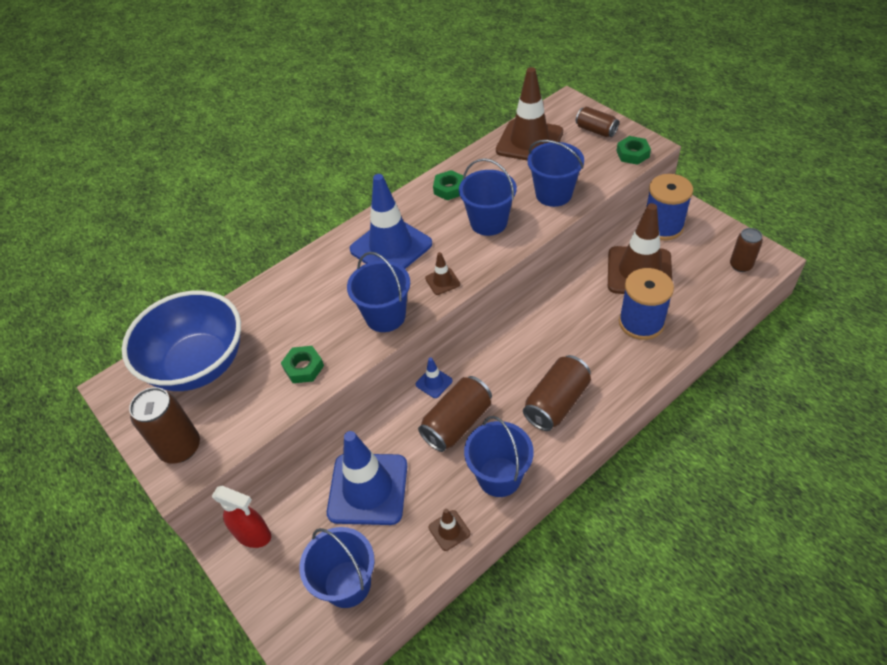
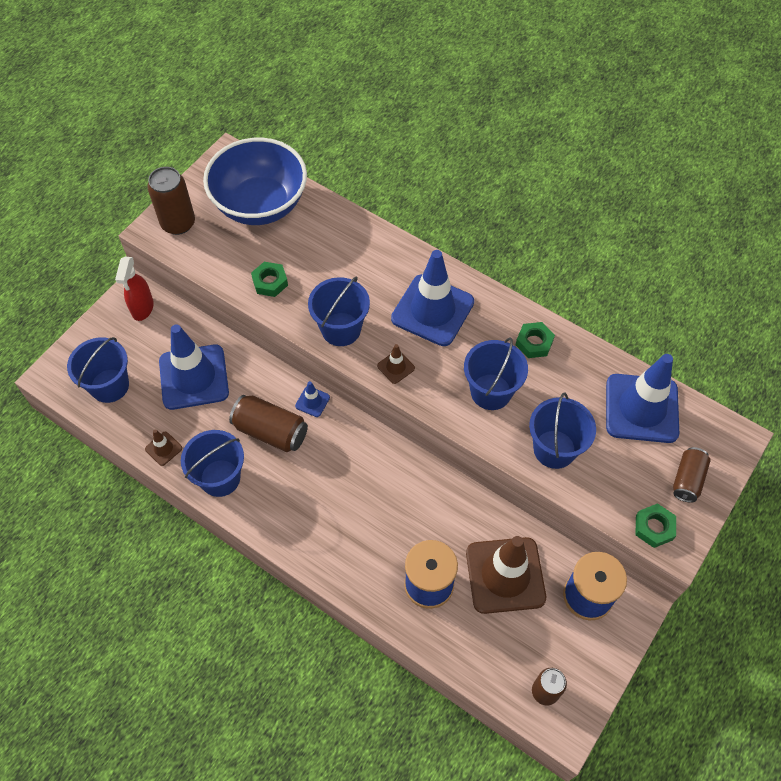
camera: 70 degrees right, 10 degrees up
brown traffic cone [496,67,563,160] -> blue traffic cone [606,354,679,443]
brown can [523,355,591,431] -> none

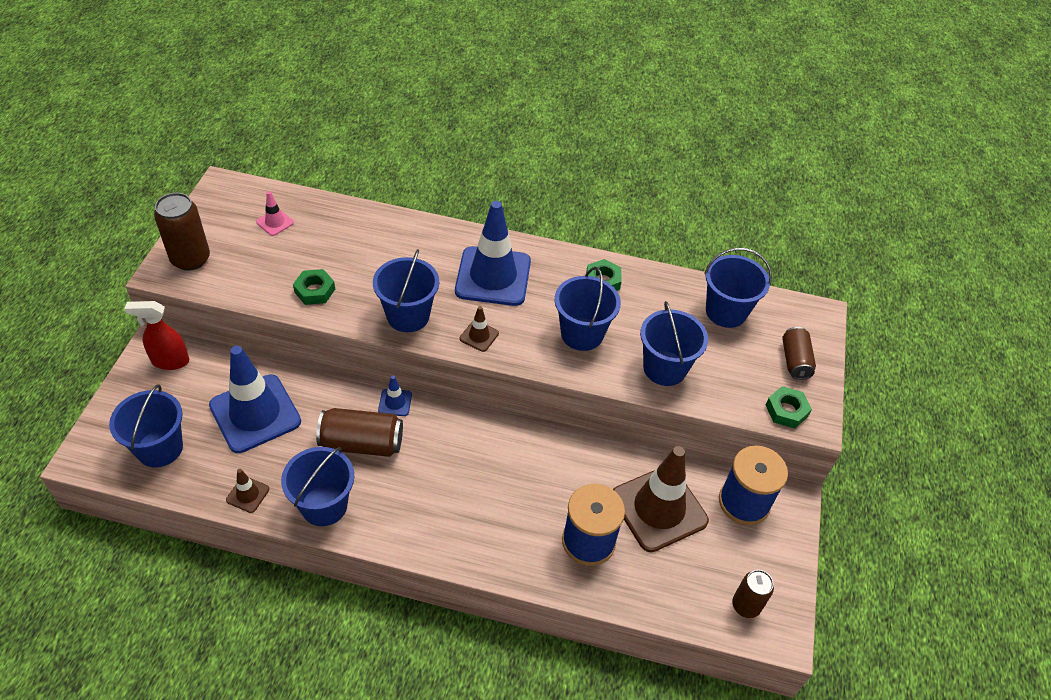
camera: 25 degrees left, 10 degrees down
red spray bottle [115,257,154,321] -> red spray bottle turned 105 degrees clockwise [124,301,189,370]
blue bowl [203,138,307,225] -> pink traffic cone [256,191,294,236]
blue traffic cone [606,354,679,443] -> blue bucket [704,248,772,328]

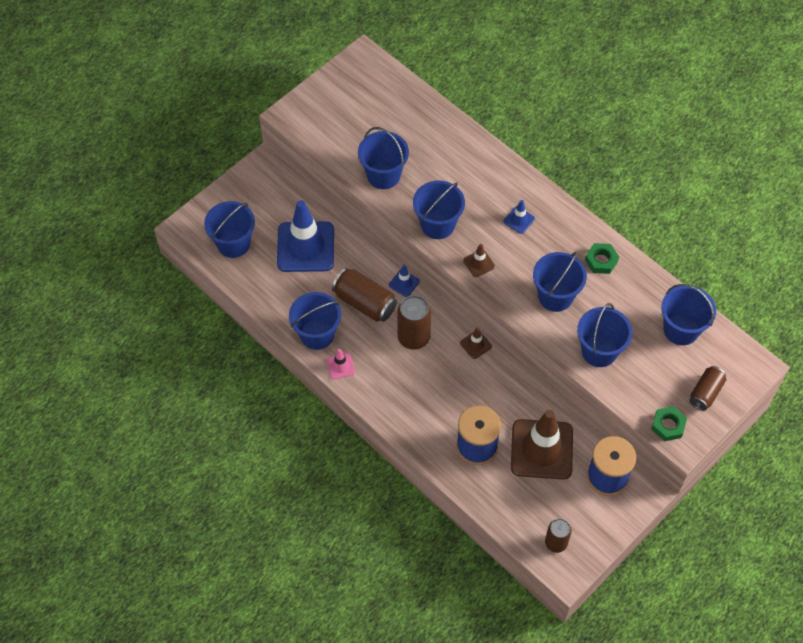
camera: 35 degrees right, 10 degrees up
red spray bottle [124,301,189,370] -> none
brown can [154,193,210,271] -> brown can moved to [397,295,431,350]
brown traffic cone [226,469,269,513] -> brown traffic cone moved to [460,327,492,359]
pink traffic cone [256,191,294,236] -> pink traffic cone moved to [326,349,355,380]
green nut [293,269,335,305] -> blue bucket [358,127,409,189]
blue traffic cone [455,201,531,306] -> blue traffic cone [504,200,535,234], size x0.42

